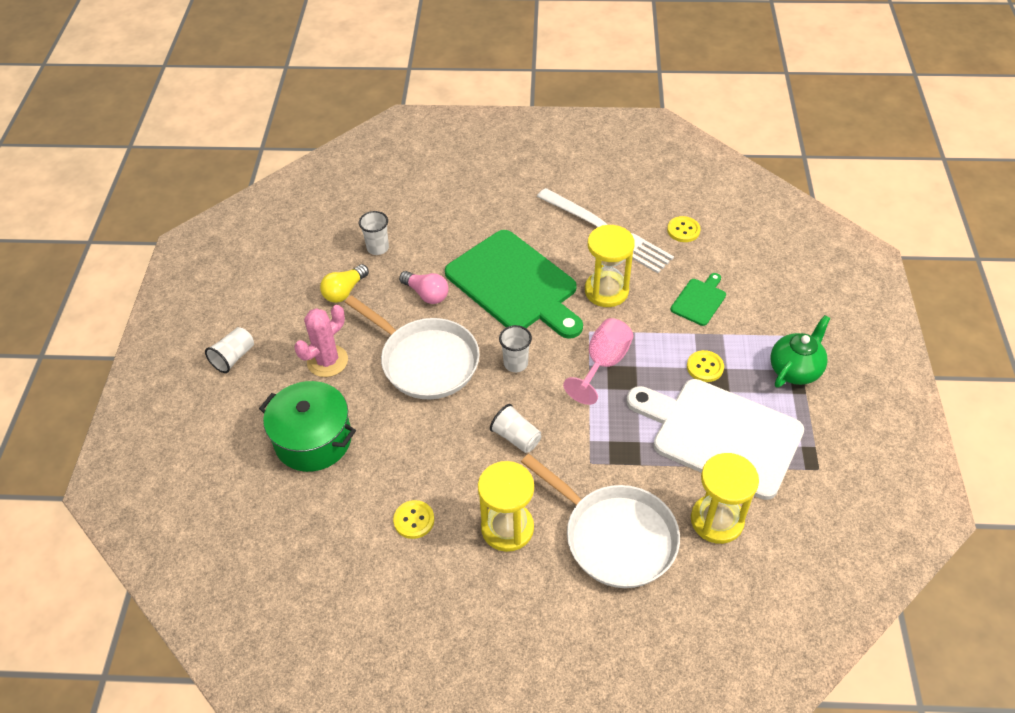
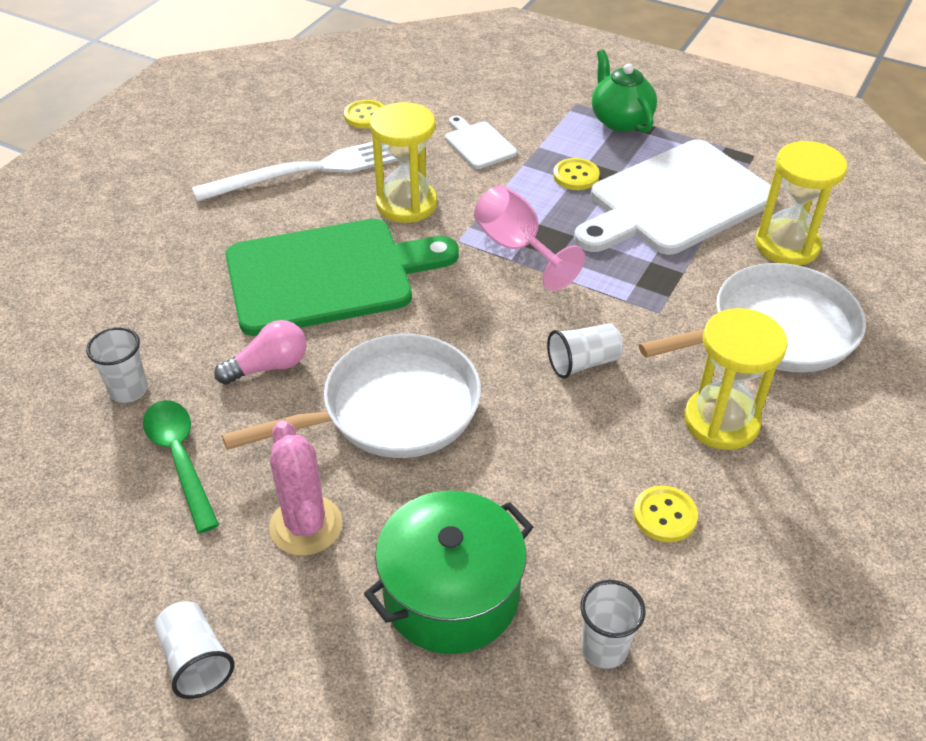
camera: 65 degrees left, 5 degrees down
yellow light bulb [320,264,369,303] -> green spoon [143,400,219,533]
white cup [499,325,532,372] -> white cup moved to [580,580,645,669]
green cutting board [671,273,726,326] -> white cutting board [445,115,517,169]

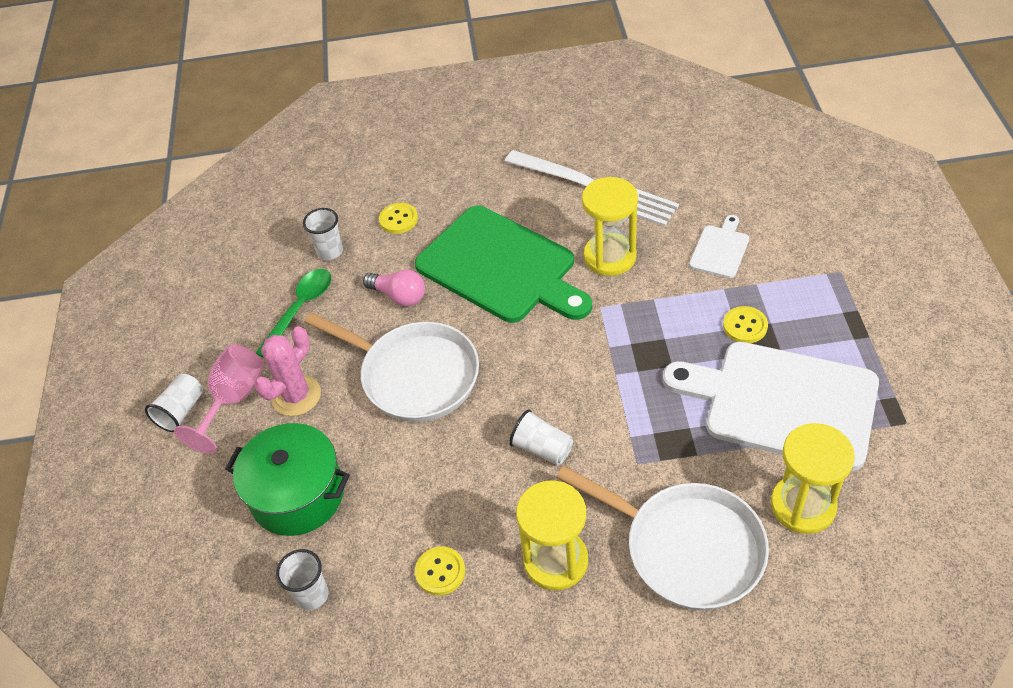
camera: 60 degrees right, 5 degrees up
yellow button [344,100,384,128] -> yellow button moved to [379,203,418,234]
pink goblet [474,185,585,291] -> pink goblet moved to [174,344,264,454]
green teapot [592,50,657,133] -> none

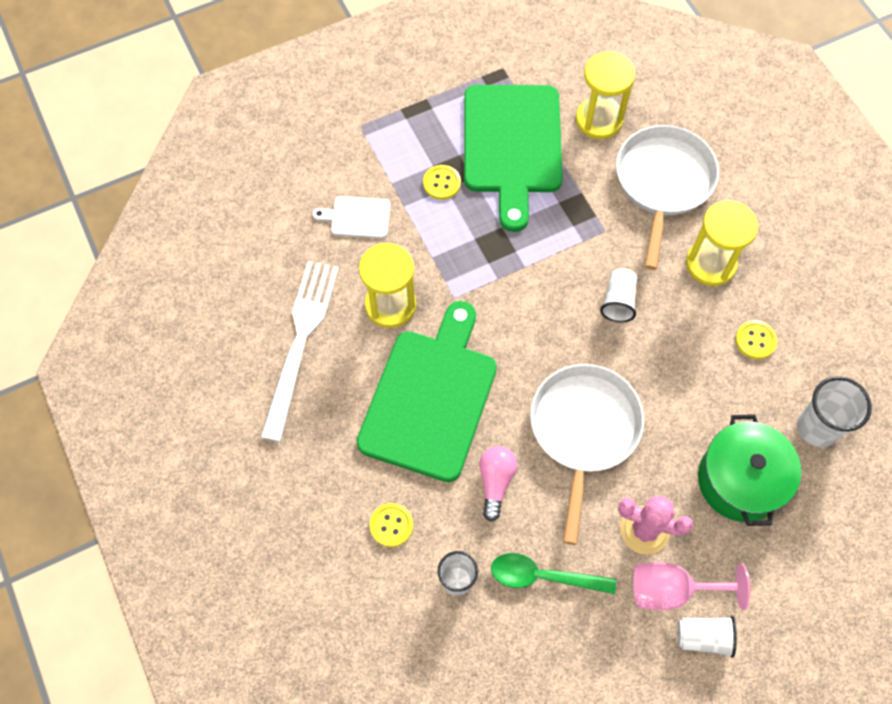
camera: 115 degrees left, 15 degrees up
white cup [276,549,328,610] -> white cup [797,376,872,447], size x1.50
white cutting board [662,342,879,471] -> green cutting board [464,85,563,232]

